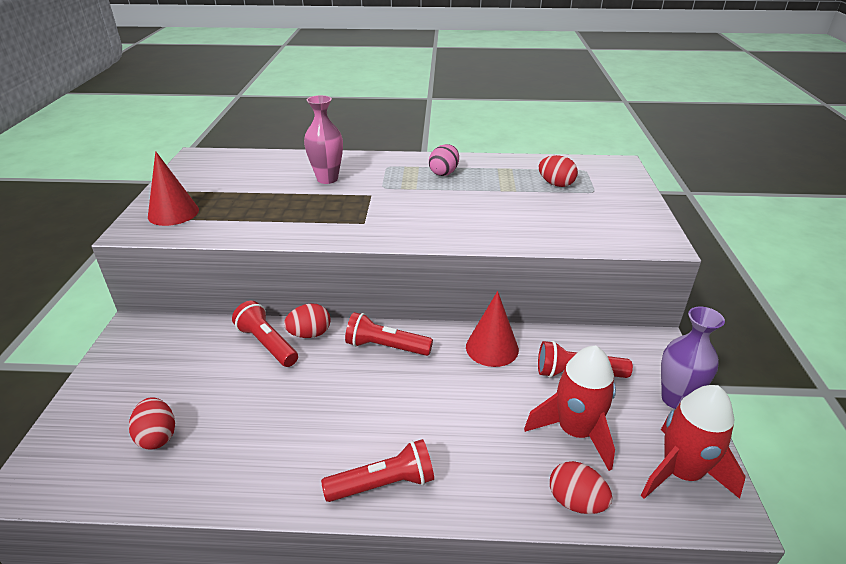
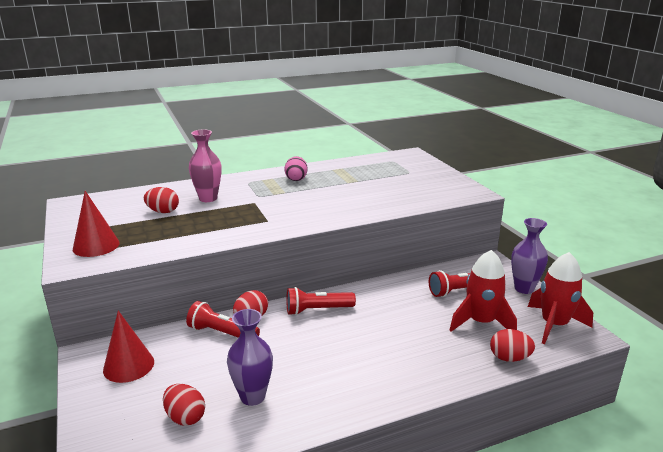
camera: 25 degrees left, 10 degrees down
red flashlight [321,439,434,502] -> none
red cone [466,291,519,367] -> red cone moved to [103,311,154,383]
red egg [539,155,578,187] -> red egg moved to [144,187,179,213]
none -> purple vase [227,309,273,406]

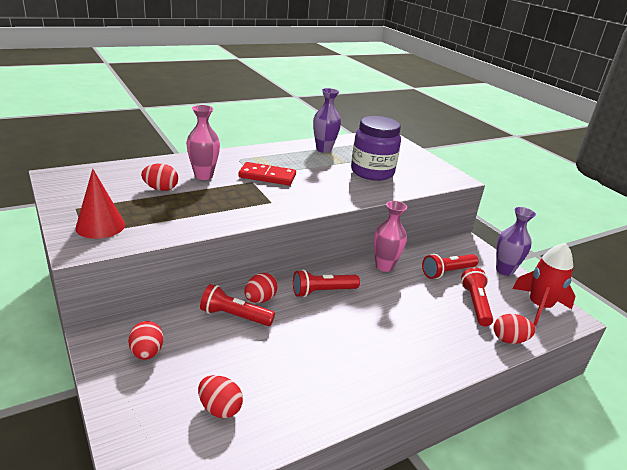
camera: 10 degrees left, 5 degrees up
red cone [103,311,154,383] -> red egg [128,321,163,360]
purple vase [227,309,273,406] -> purple vase moved to [313,88,341,153]
pink egg [284,156,308,181] -> none
red rocket [450,250,517,332] -> red flashlight [461,268,493,326]
none -> red domino [238,162,296,186]
none -> purple jar [351,116,401,181]
none -> pink vase [374,201,407,272]

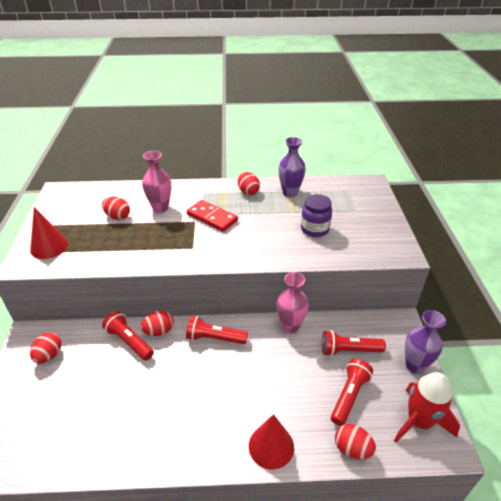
camera: 30 degrees right, 10 degrees up
red egg [198,375,243,418] -> red egg moved to [238,172,260,195]
purple jar [351,116,401,181] -> purple jar [301,194,332,237], size x0.66
none -> red cone [249,414,294,470]

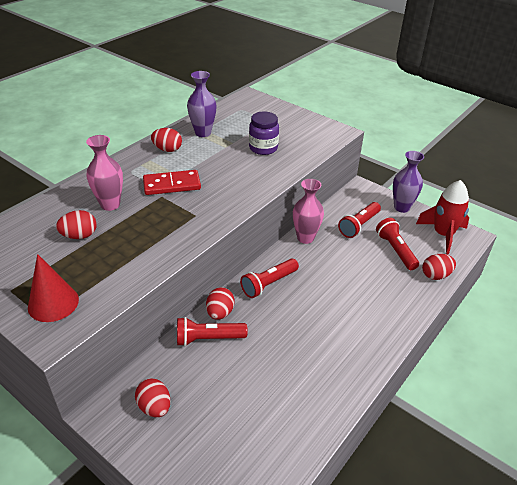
camera: 50 degrees left, 0 degrees up
red cone [249,414,294,470] -> none

